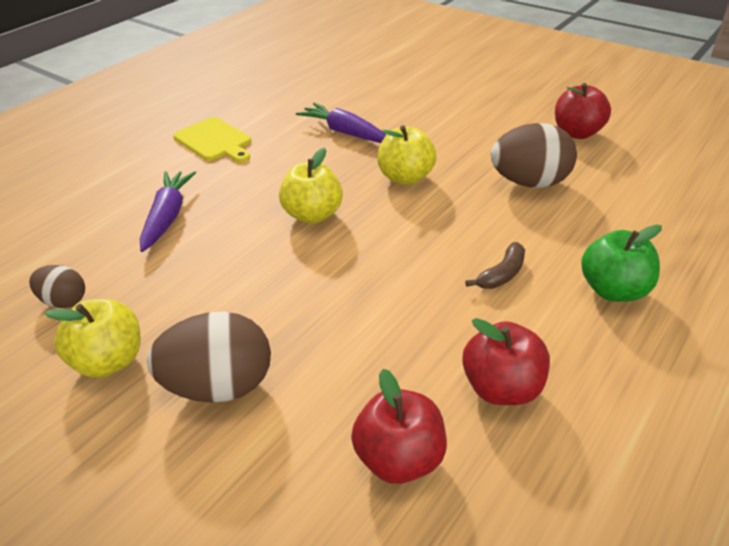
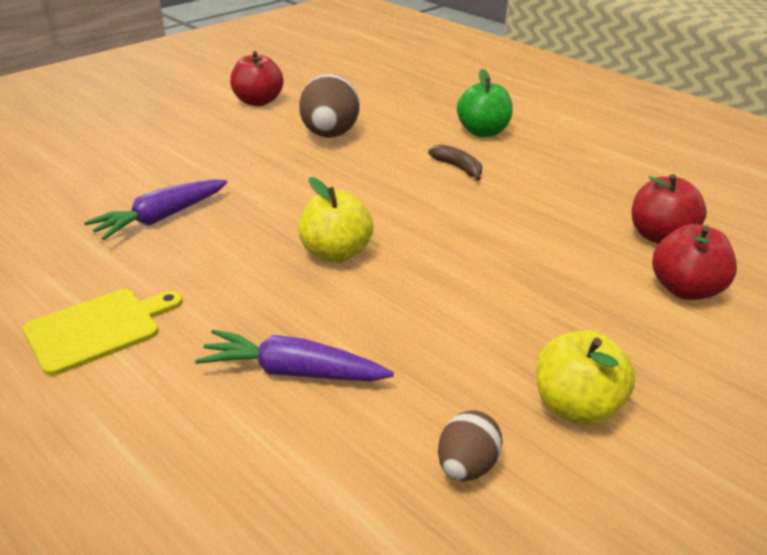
camera: 85 degrees left, 5 degrees down
brown egg [147,312,271,403] -> none
yellow apple [377,125,436,185] -> none
red apple [462,318,550,405] -> red apple moved to [652,224,737,300]

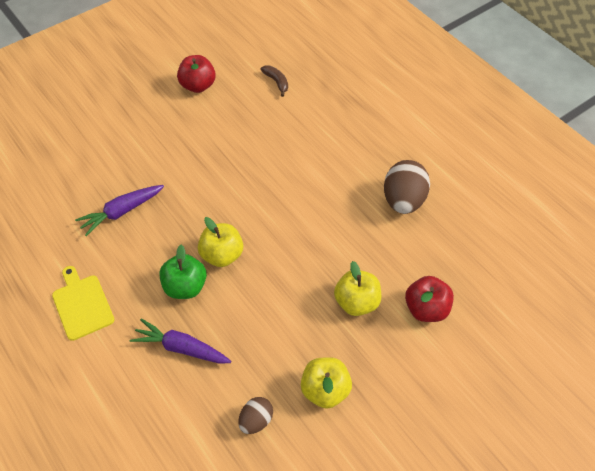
camera: 10 degrees right, 20 degrees up
yellow cutting board [23,289,183,376] -> yellow cutting board turned 90 degrees counterclockwise [52,266,115,341]
brown egg [299,74,360,138] -> brown egg moved to [384,160,430,214]
brown banana [428,144,482,181] -> brown banana moved to [260,66,288,97]
green apple [457,69,513,137] -> green apple moved to [159,245,207,299]
red apple [632,174,707,244] -> none
none -> yellow apple [334,261,381,316]

